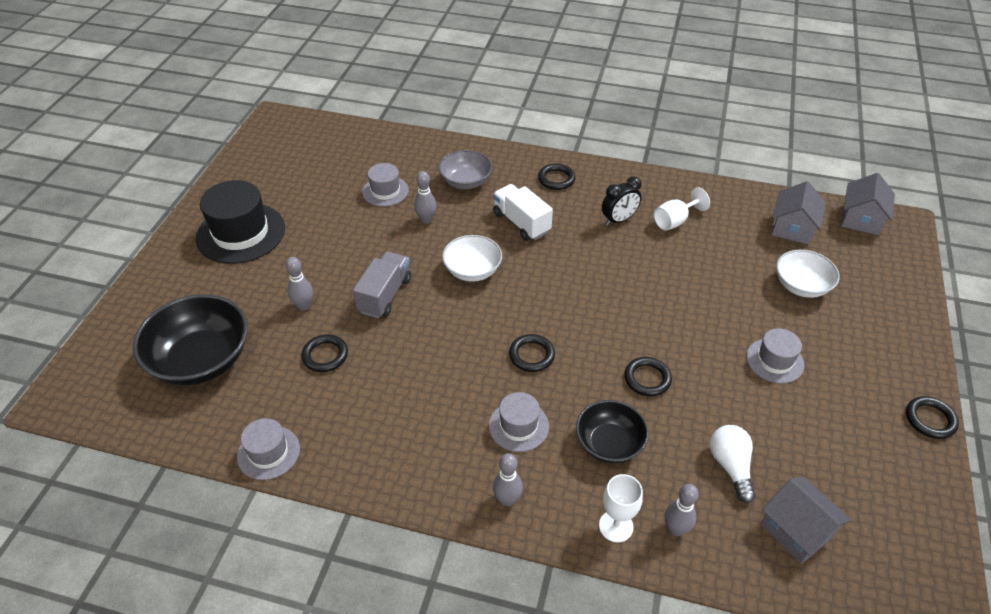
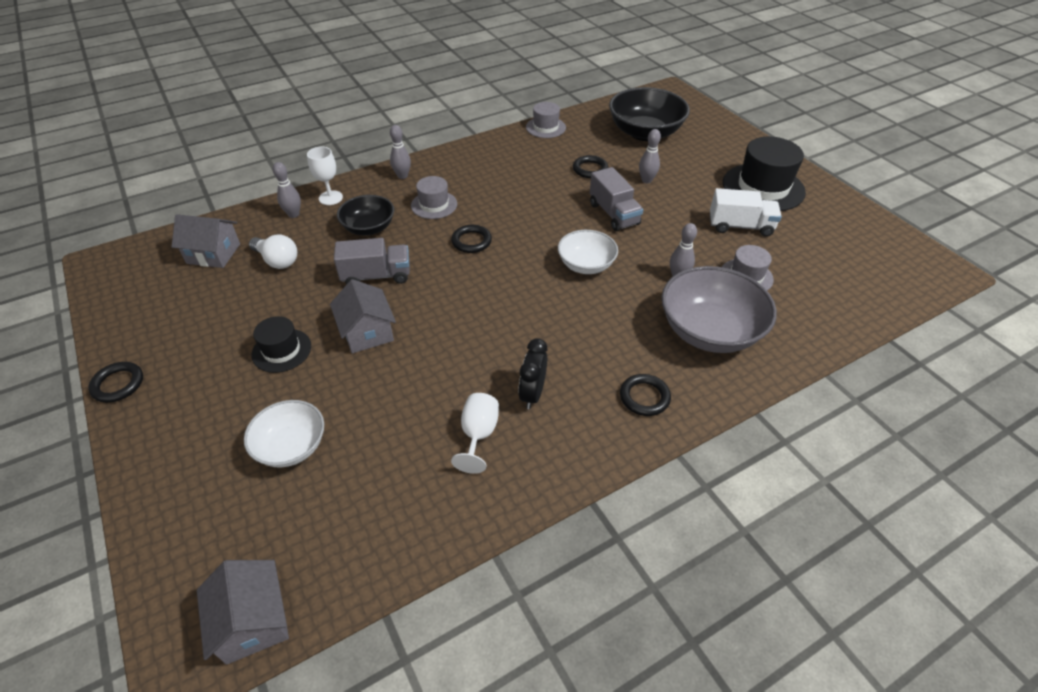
camera: 135 degrees right, 0 degrees up
grey bowl [438,150,492,189] -> grey bowl [661,266,777,353], size x1.65
white truck [493,184,553,241] -> white truck moved to [710,188,782,237]
black ring [624,357,672,396] -> grey truck [334,238,410,285]
grey hat [746,328,804,384] -> black hat [251,316,311,373]
grey house [772,181,826,244] -> grey house moved to [330,279,396,353]

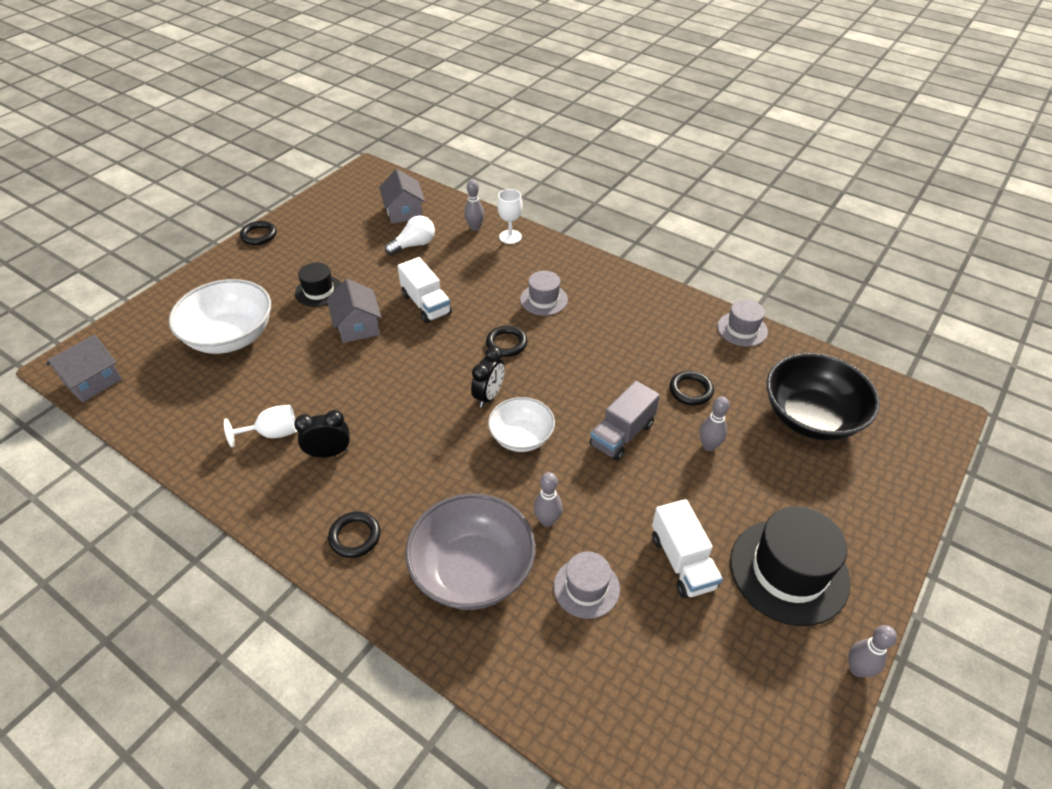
camera: 65 degrees right, 0 degrees up
white bowl [244,400,324,467] -> white bowl [169,279,271,354], size x1.65
white light bulb [249,234,297,269] -> white light bulb turned 135 degrees counterclockwise [385,216,435,255]
grey house [330,279,396,353] -> grey house turned 60 degrees counterclockwise [327,279,382,343]
grey truck [334,238,410,285] -> white truck [397,257,452,323]
black bowl [337,195,394,235] -> none
grey bowling pin [390,125,411,179] -> grey bowling pin moved to [848,625,897,677]
none -> black clock [471,346,505,408]

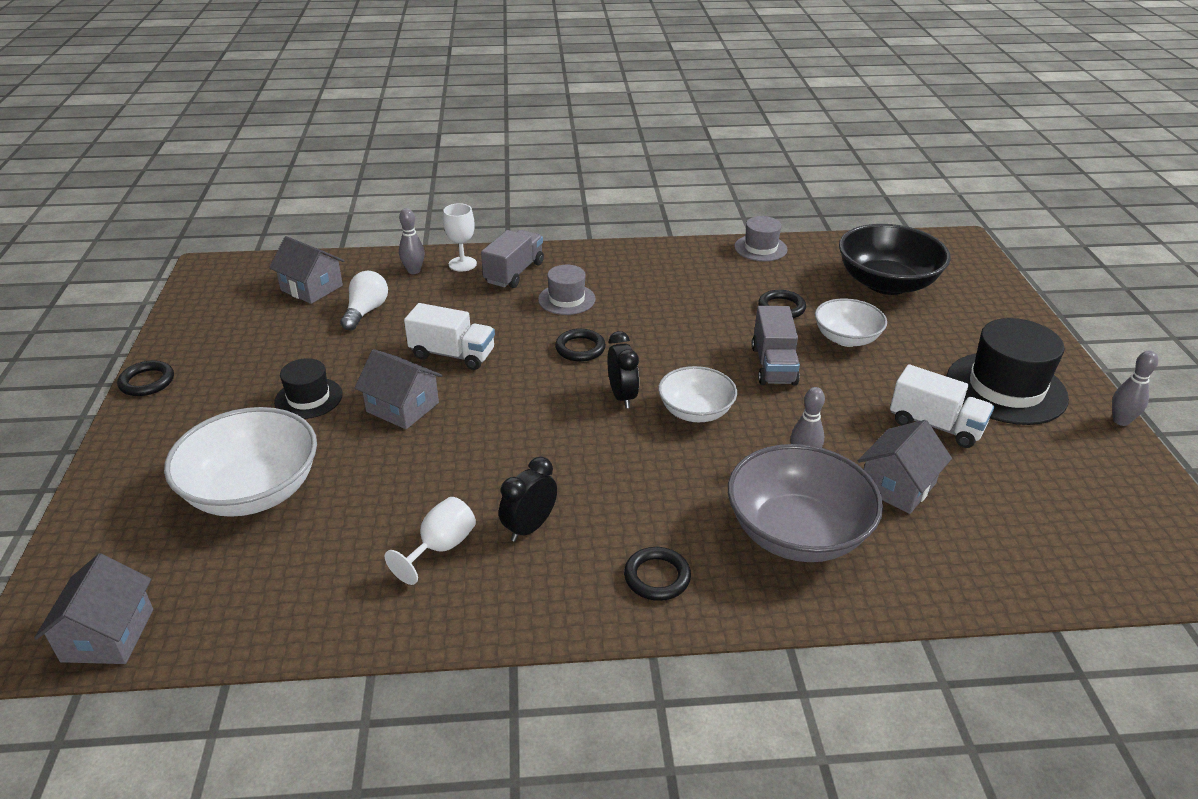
camera: 40 degrees left, 10 degrees down
grey hat [554,552,620,619] -> grey house [858,420,952,514]
grey bowling pin [700,396,730,451] -> white bowl [815,298,887,347]
none -> grey truck [481,230,544,288]

